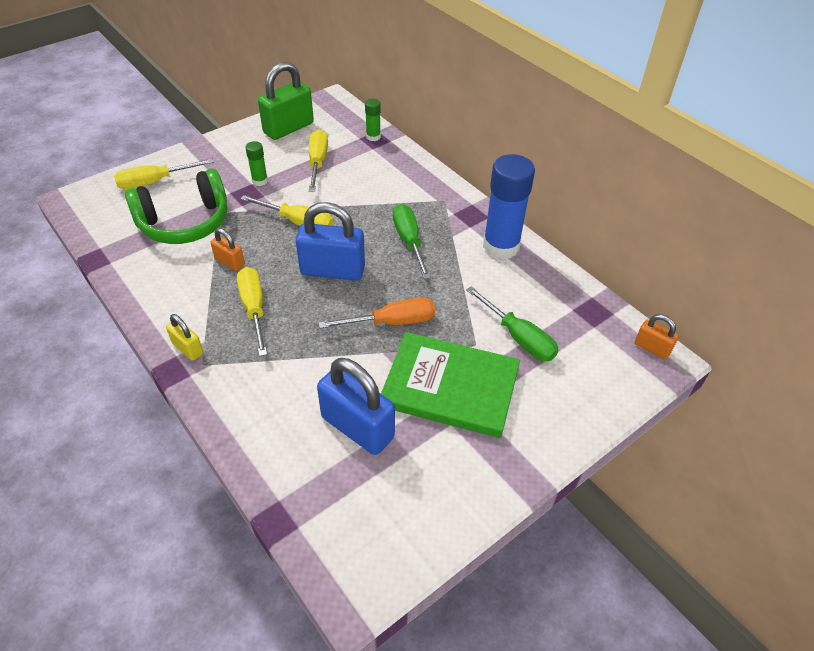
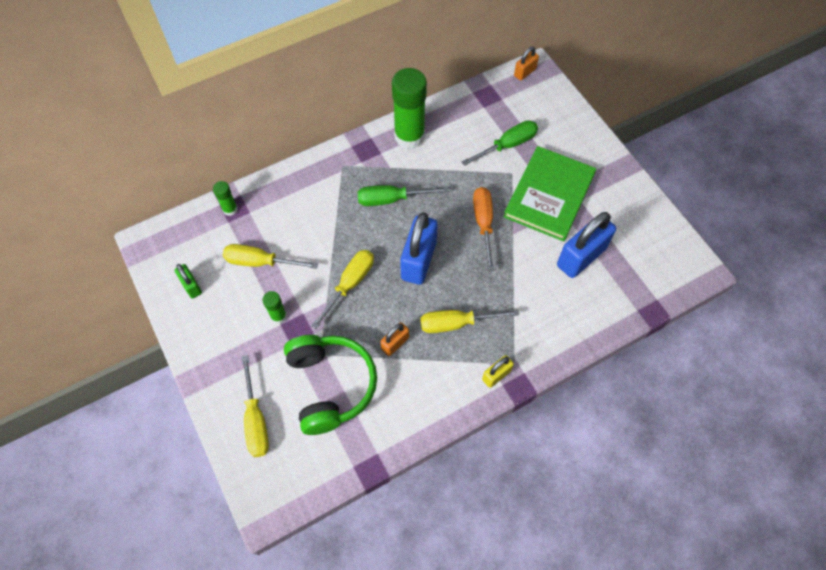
camera: 80 degrees left, 15 degrees up
green padlock [258,62,314,140] -> green padlock [175,264,202,299], size x0.51
blue glue stick [483,154,535,259] -> green glue stick [392,68,427,149]

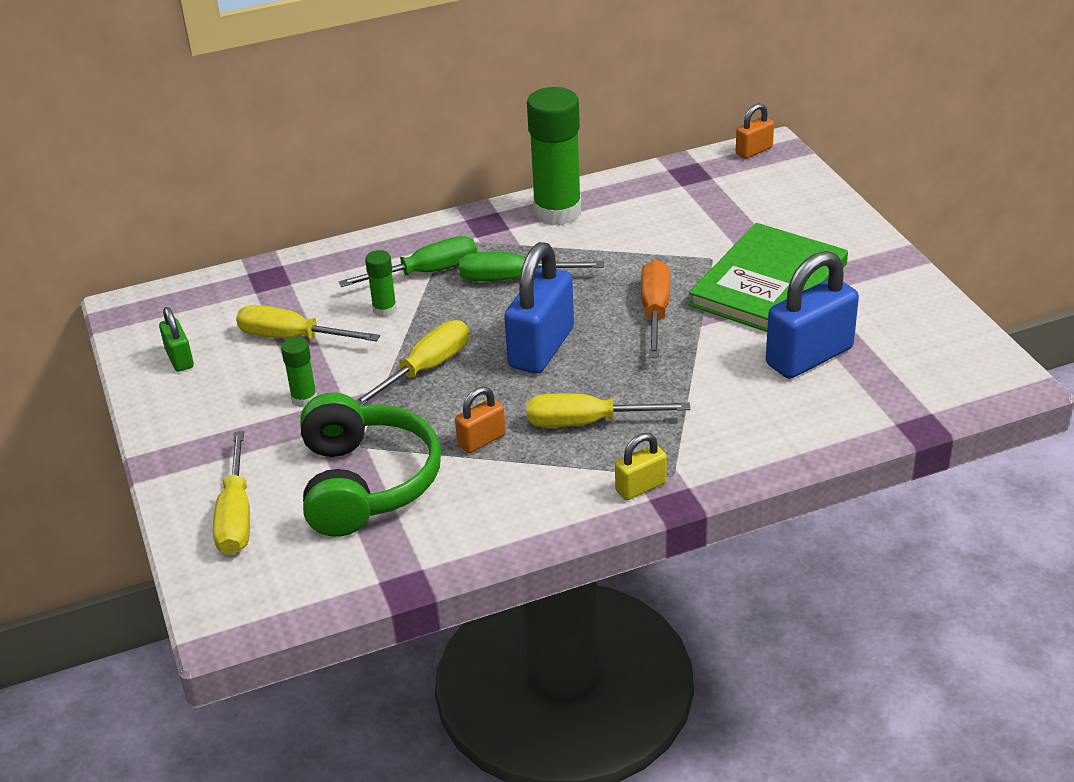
camera: 10 degrees right, 25 degrees down
green glue stick [213,181,238,216] -> green glue stick moved to [365,250,397,317]
green screwdriver [462,120,538,166] -> green screwdriver moved to [338,236,477,287]

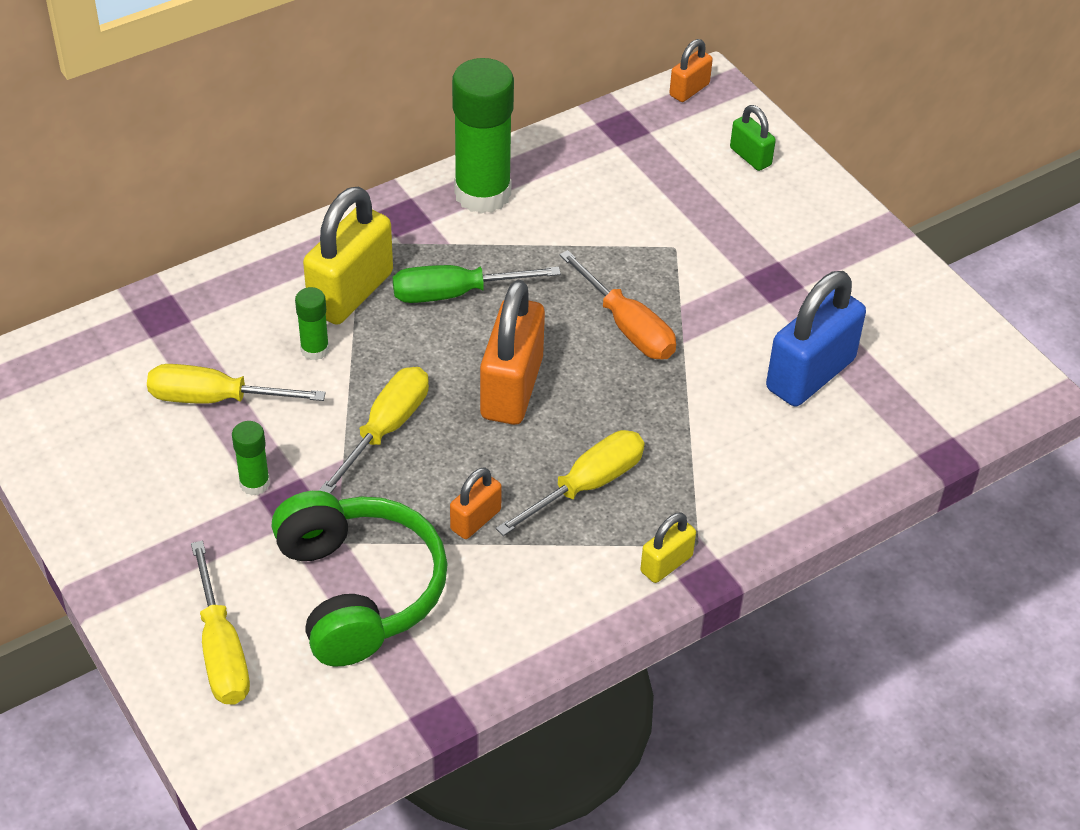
camera: 15 degrees left, 10 degrees up
green padlock [159,307,194,372] -> green padlock moved to [730,105,776,171]
green screwdriver [338,236,477,287] -> yellow padlock [303,187,393,325]
blue padlock [504,242,574,373] -> orange padlock [480,280,545,425]
yellow screwdriver [527,393,690,427] -> yellow screwdriver turned 150 degrees clockwise [496,430,645,536]
orange screwdriver [641,260,670,358] -> orange screwdriver turned 150 degrees clockwise [559,250,676,359]
green book [689,223,848,332] -> none

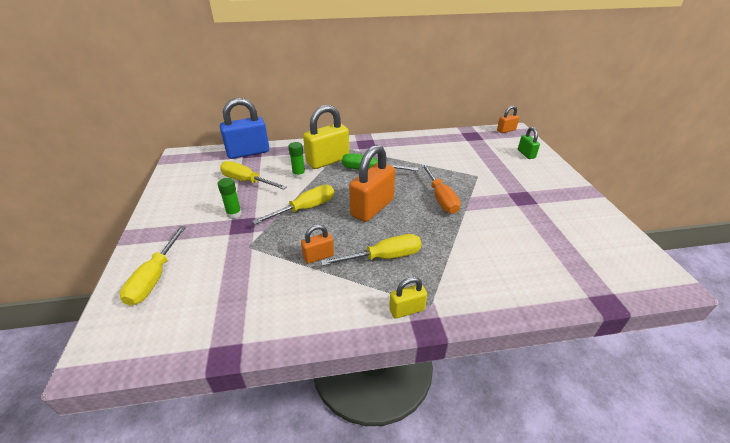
camera: 25 degrees right, 10 degrees down
green headphones [271,491,448,667] -> none
green glue stick [452,58,514,214] -> none
blue padlock [766,271,866,406] -> blue padlock moved to [220,98,269,159]

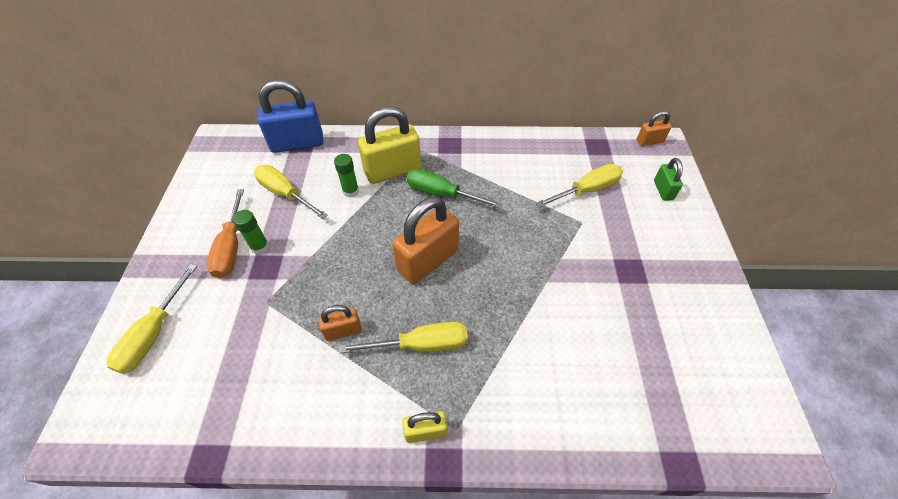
camera: 10 degrees right, 15 degrees up
yellow screwdriver [252,185,334,224] -> yellow screwdriver moved to [536,164,623,208]
orange screwdriver [421,164,460,214] -> orange screwdriver moved to [206,189,244,278]

